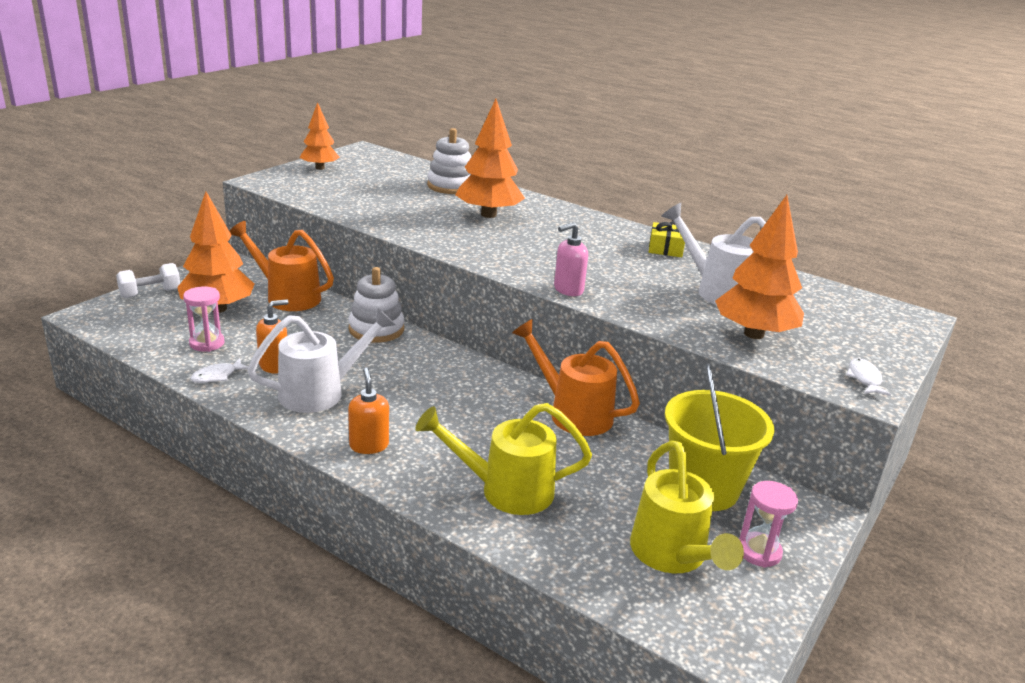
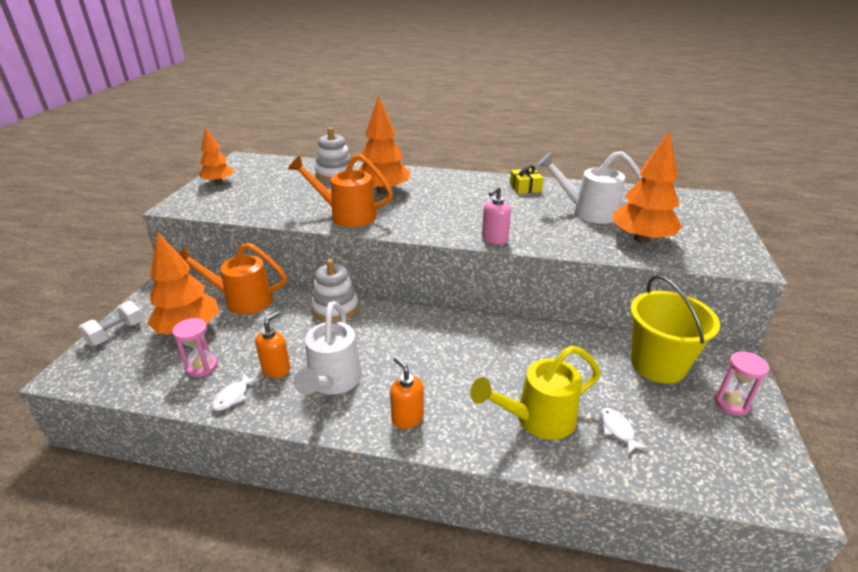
camera: 20 degrees left, 5 degrees up
white watering can [247,308,396,413] -> white watering can turned 150 degrees clockwise [293,301,362,395]
orange watering can [512,319,640,436] -> orange watering can moved to [288,154,393,227]
yellow watering can [630,441,744,573] -> none
white fish [846,358,891,396] -> white fish moved to [600,408,648,454]

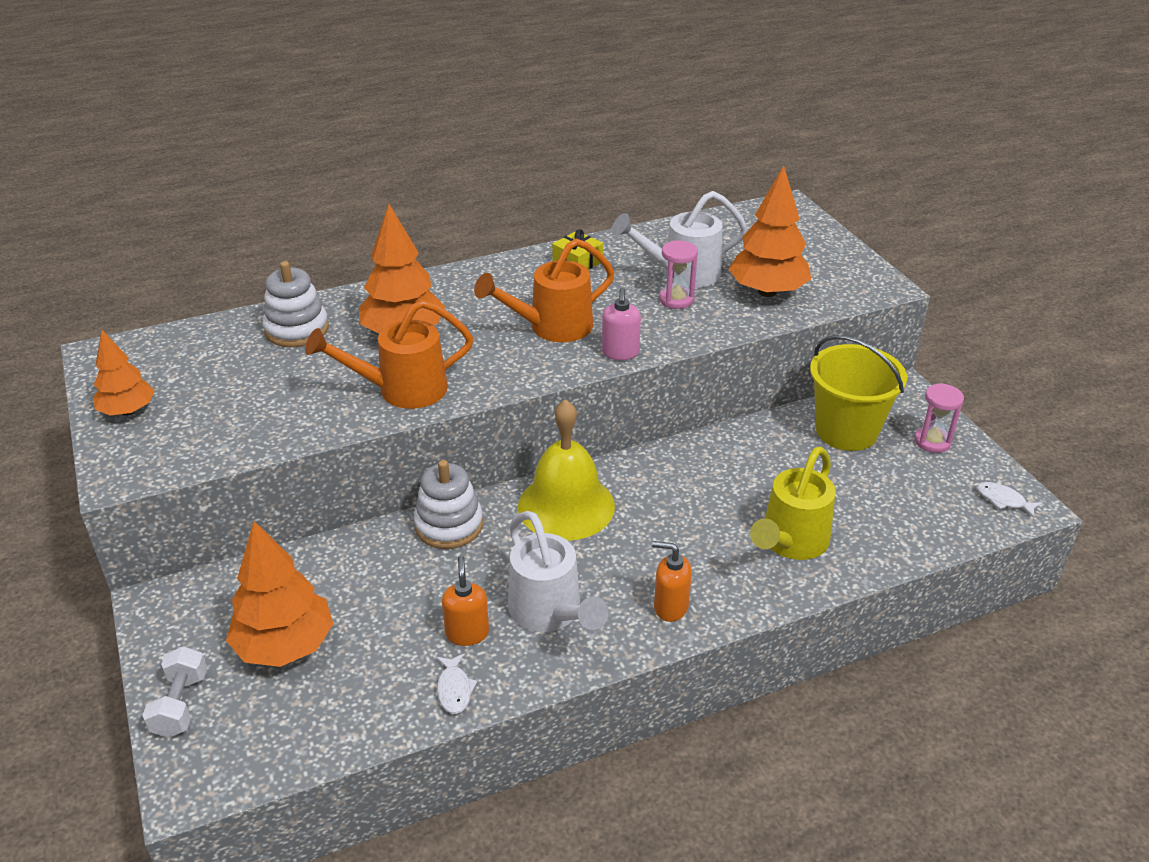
camera: 35 degrees left, 5 degrees up
pink hourglass [172,318,218,377] -> pink hourglass moved to [659,240,698,309]
orange watering can [179,243,287,314] -> orange watering can moved to [474,239,615,342]
white fish [600,408,648,454] -> white fish moved to [977,482,1042,518]
none -> yellow bell [518,399,615,541]

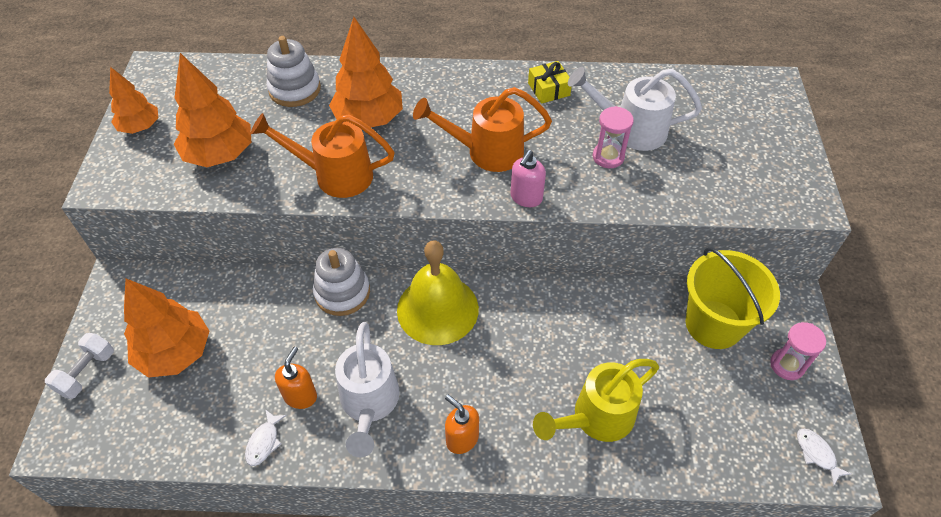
camera: 25 degrees right, 15 degrees up
orange tree [728,165,811,297] -> orange tree moved to [174,53,251,167]

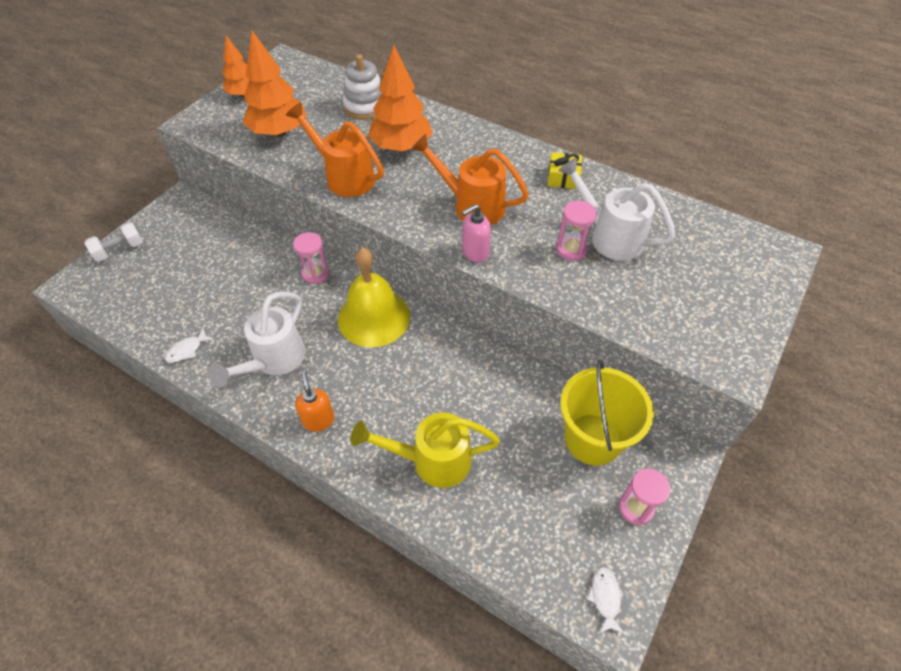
camera: 30 degrees right, 0 degrees up
orange tree [124,279,209,378] -> none
orange soap dispenser [275,347,317,409] -> none
white stacking toy [313,248,370,316] -> pink hourglass [293,232,329,284]

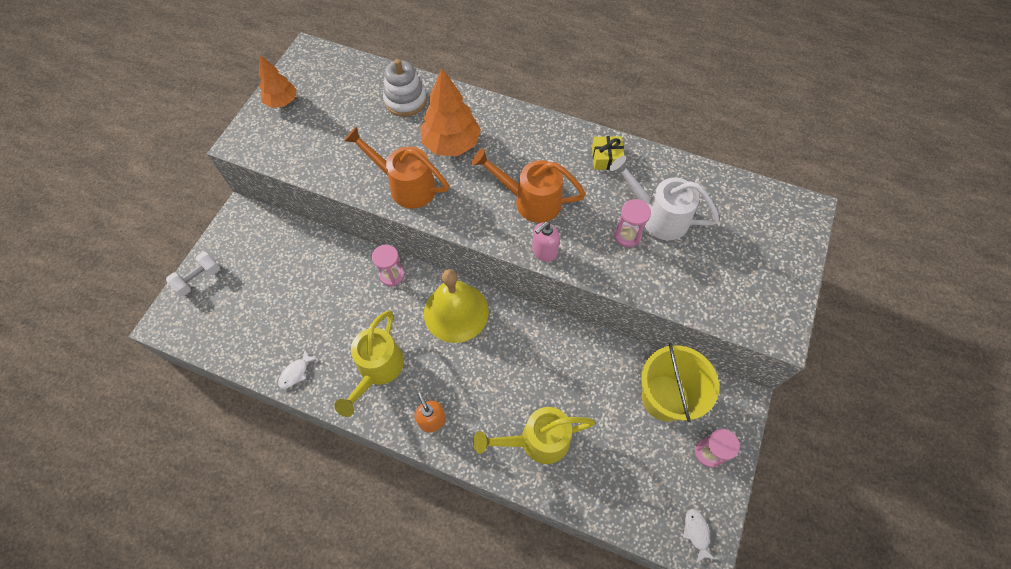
camera: 10 degrees left, 10 degrees up
white watering can [208,292,306,387] -> yellow watering can [334,311,404,417]
orange tree [243,31,307,137] -> none

